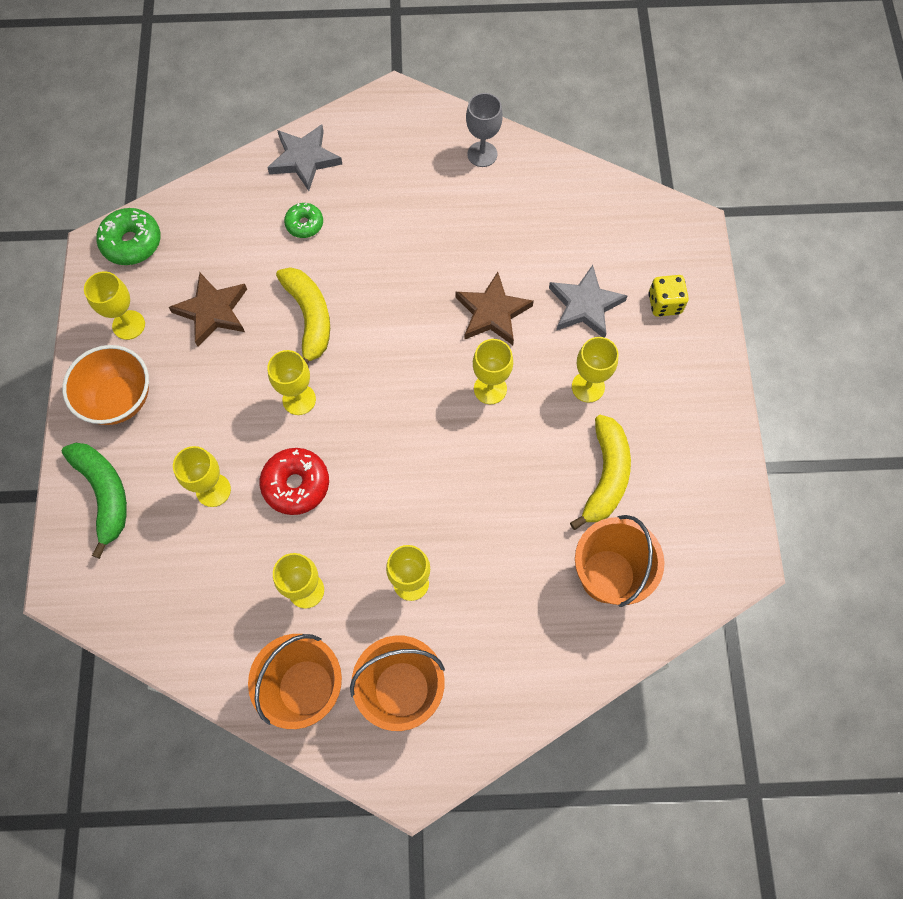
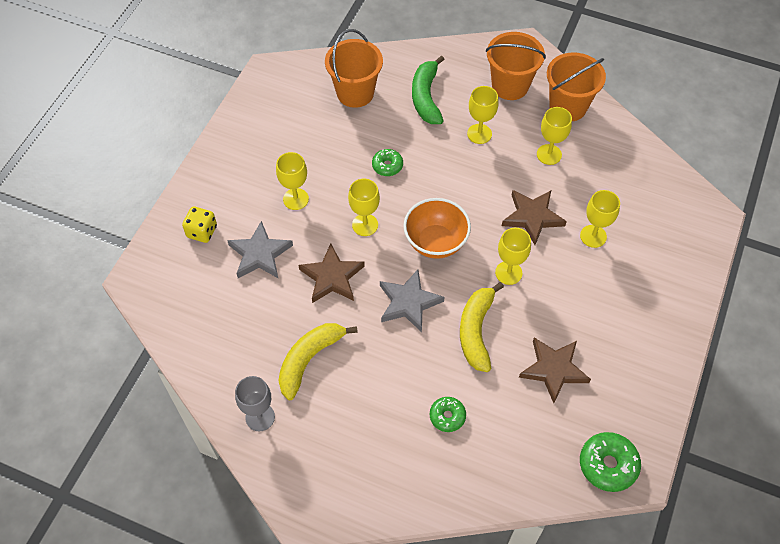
camera: 155 degrees left, 10 degrees down
orange bowl [62,345,149,425] -> orange bowl moved to [403,198,471,259]
green banana [62,443,127,559] -> green banana moved to [412,55,445,124]
yellow goblet [84,271,145,340] -> none
red donut [259,448,329,515] -> brown star [502,190,567,245]
grey star [267,124,342,191] -> grey star moved to [380,269,444,332]
yellow banana [570,415,631,530] -> yellow banana moved to [278,323,358,400]
none -> green donut [372,149,403,176]

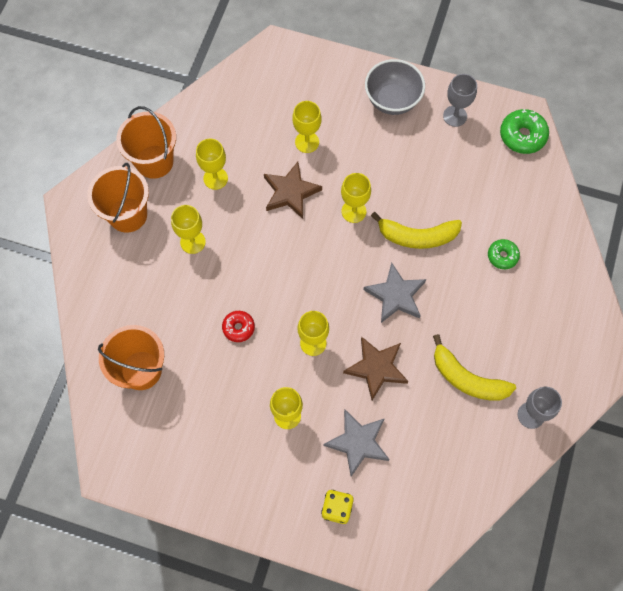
camera: 95 degrees left, 10 degrees up
green donut [372,149,403,176] -> red donut [222,311,255,342]
orange bowl [403,198,471,259] -> none
green banana [412,55,445,124] -> none
brown star [519,337,591,403] -> none
none -> grey bowl [365,59,425,115]
none -> grey goblet [443,74,477,127]

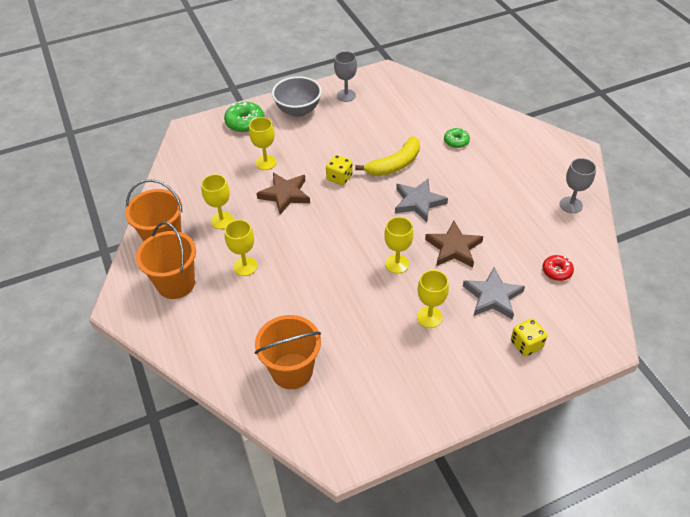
camera: 40 degrees left, 20 degrees down
red donut [222,311,255,342] -> red donut moved to [542,255,574,281]
yellow goblet [341,173,371,223] -> yellow dice [326,155,353,185]
yellow banana [433,334,516,401] -> none
green donut [500,109,549,154] -> green donut moved to [224,101,264,132]

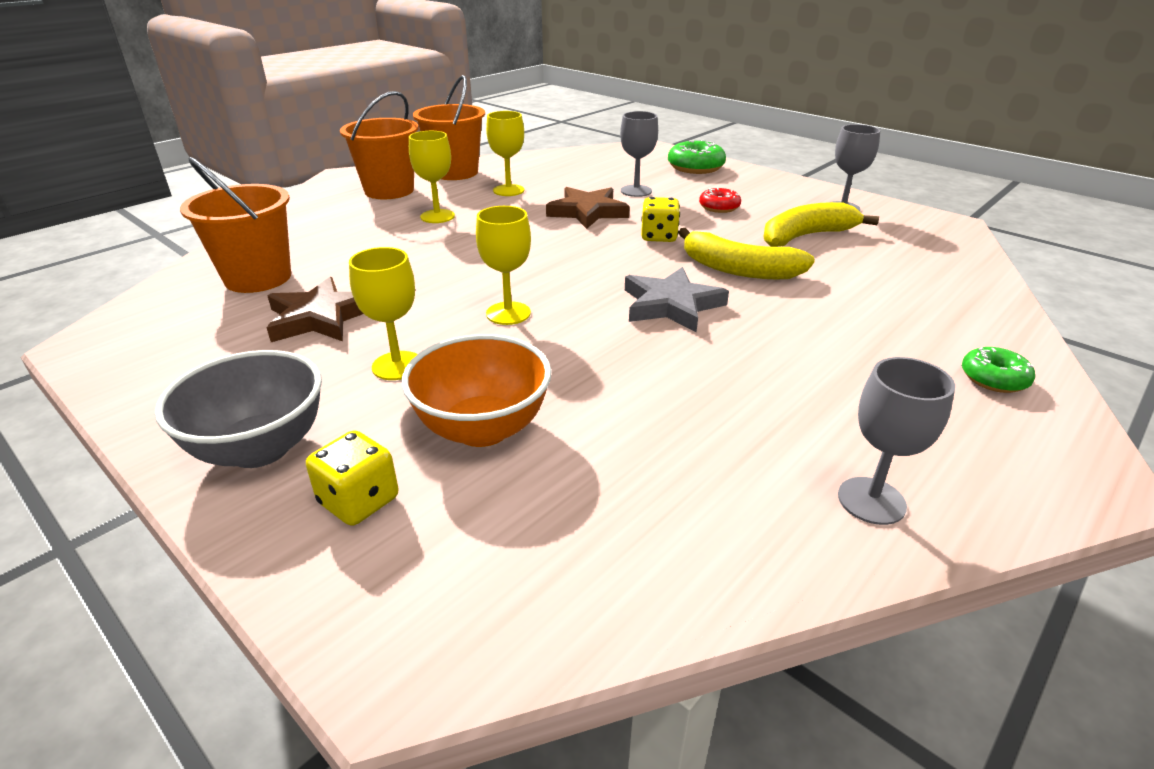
camera: 65 degrees right, 15 degrees down
yellow goblet [249,117,277,170] -> grey goblet [620,111,658,197]
grey bowl [272,76,322,117] -> grey bowl moved to [155,350,322,468]
brown star [425,221,483,267] -> brown star moved to [267,277,363,342]
green donut [444,128,470,148] -> green donut moved to [962,347,1035,393]
grey star [463,267,525,320] -> orange bowl [401,334,552,447]
red donut [542,255,574,281] -> red donut moved to [699,188,741,213]
none -> yellow banana [763,202,879,247]

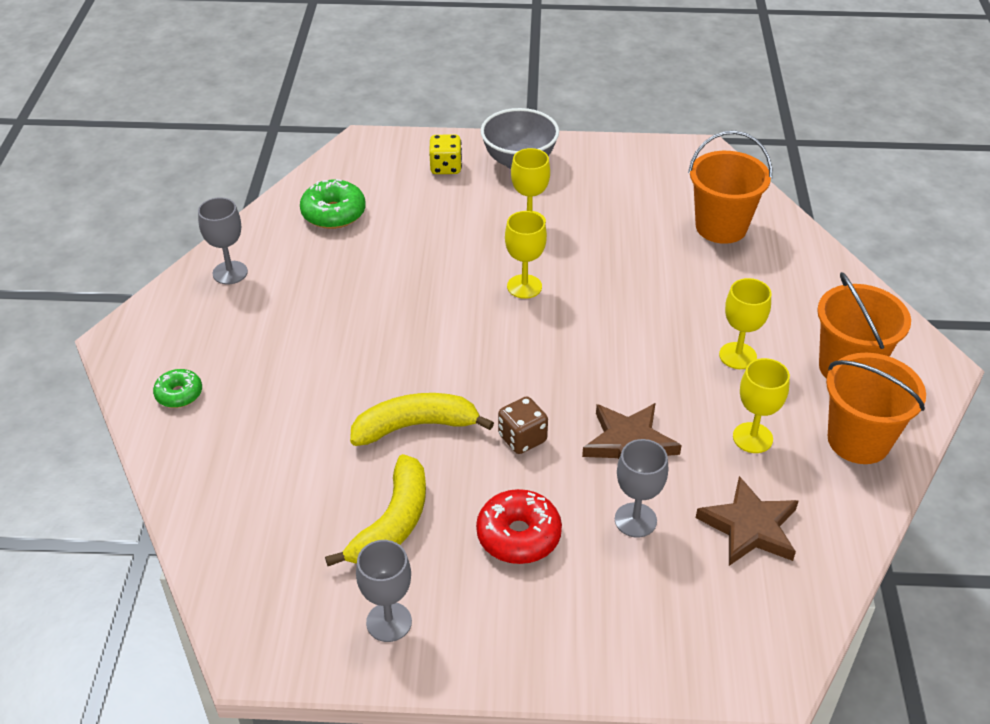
camera: 140 degrees right, 10 degrees up
brown star [267,277,363,342] -> brown star moved to [696,476,798,566]
orange bowl [401,334,552,447] -> none
grey star [625,267,729,332] -> none
yellow dice [641,197,680,242] -> brown dice [498,396,548,454]
green donut [668,140,726,174] -> green donut moved to [300,179,366,229]
red donut [699,188,741,213] -> red donut [476,489,562,564], size x1.60

